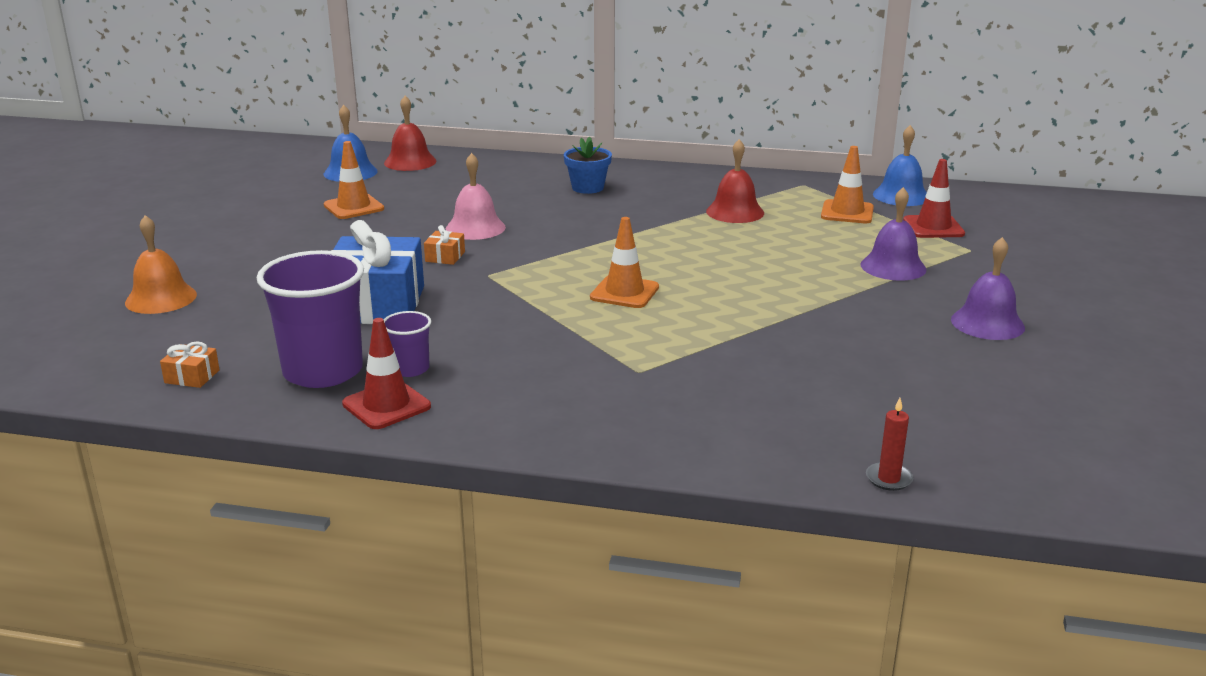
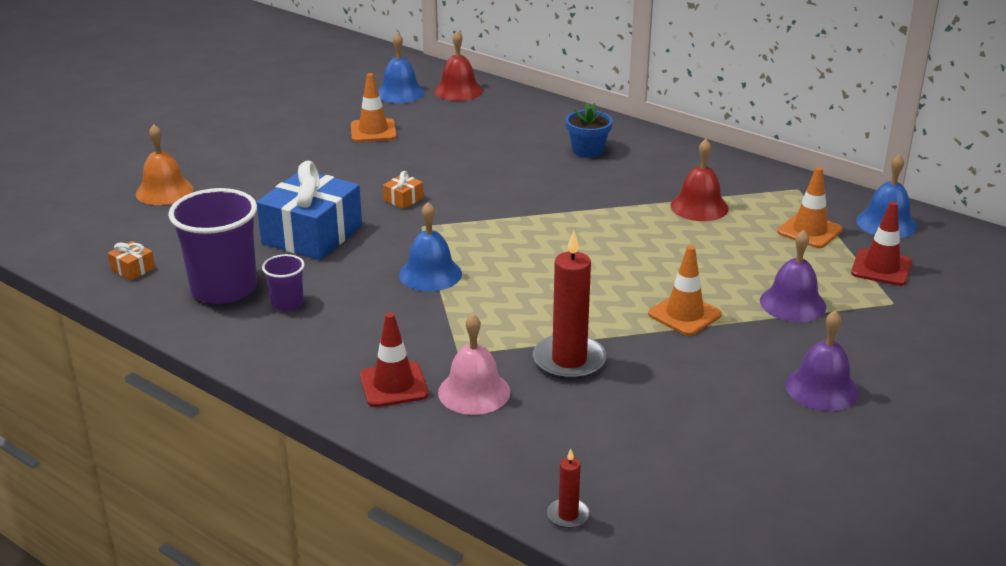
camera: 25 degrees right, 5 degrees up
red traffic cone [342,318,431,429] -> red traffic cone moved to [360,312,429,407]
pink bell [446,153,506,240] -> pink bell moved to [438,314,510,415]
orange traffic cone [590,217,659,308] -> orange traffic cone moved to [648,246,722,336]
none -> blue bell [399,202,462,291]
none -> red candle [533,231,607,380]

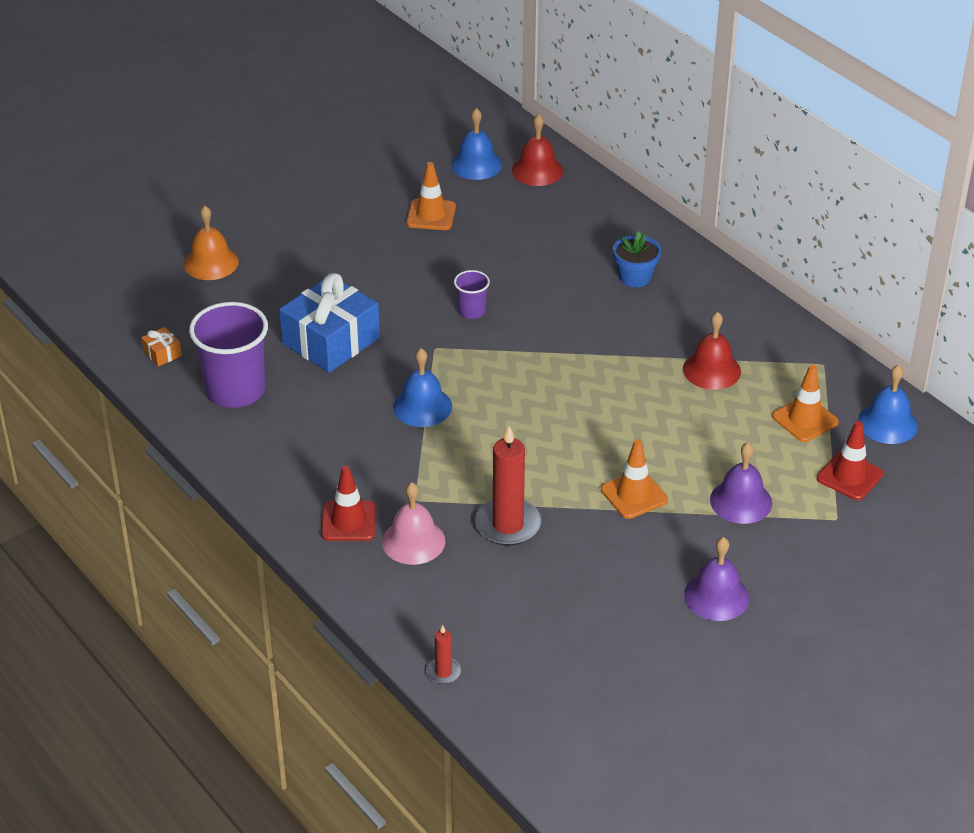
camera: 15 degrees right, 10 degrees up
purple cup [262,254,305,311] -> purple cup moved to [454,270,490,319]
orange gift [383,171,424,209] -> none

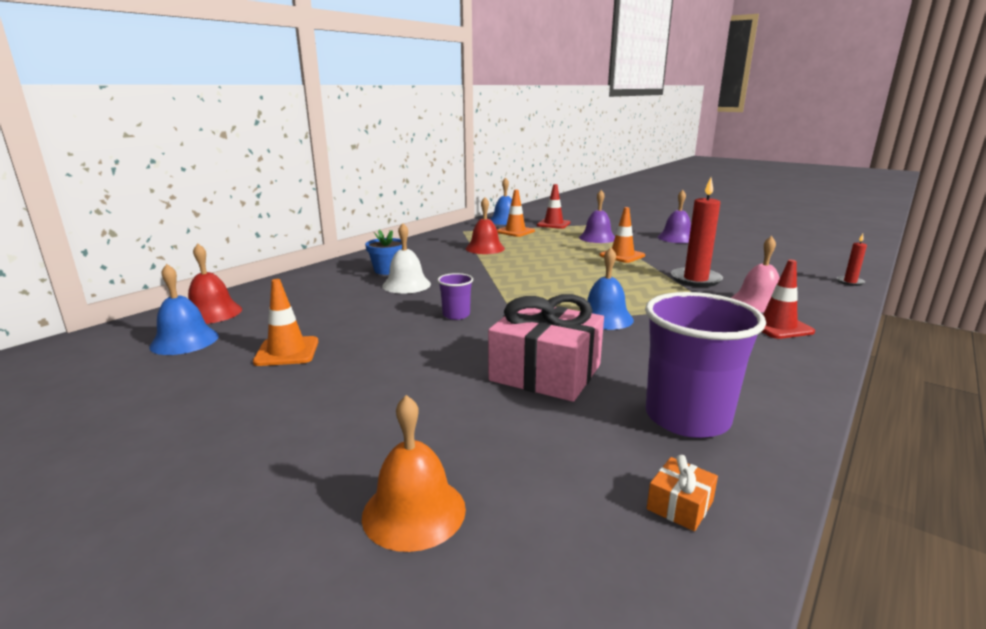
camera: 105 degrees left, 20 degrees down
blue gift [279,273,380,373] -> pink gift [488,294,604,402]
none -> white bell [382,223,431,294]

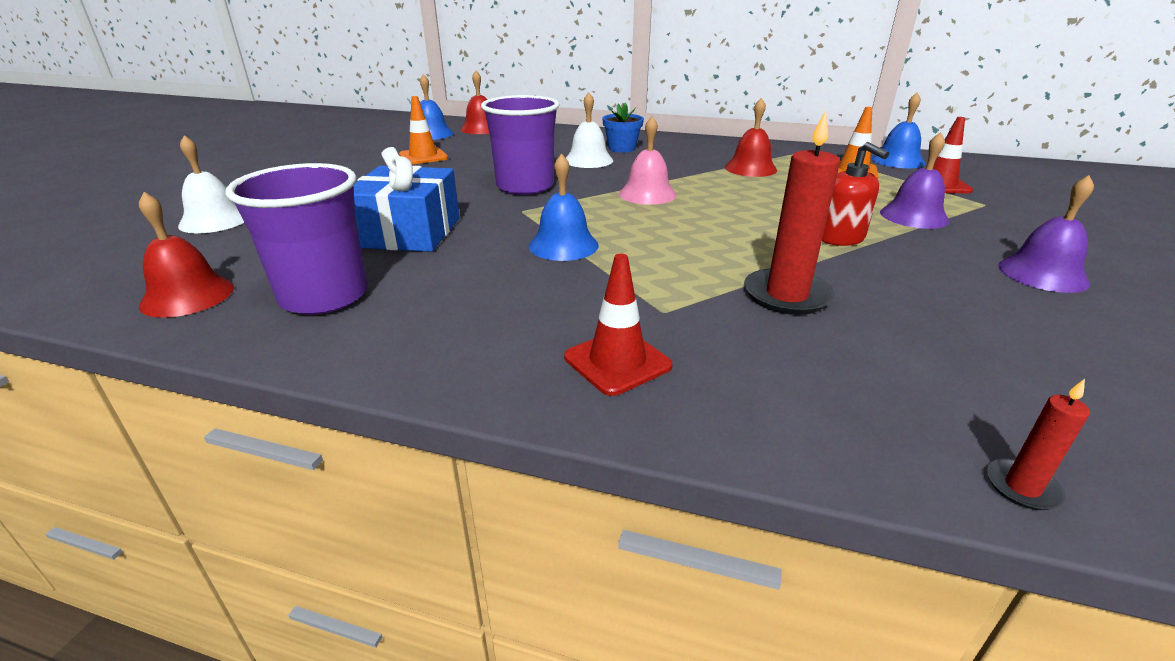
camera: 70 degrees right, 10 degrees up
orange bell [362,395,466,552] -> white bell [178,135,244,233]
purple cup [437,273,473,320] -> purple cup [481,95,560,195], size x2.07
pink gift [488,294,604,402] -> blue gift [353,147,460,252]
orange traffic cone [599,207,645,263] -> red soap dispenser [822,142,889,246]
orange gift [647,455,718,531] -> red bell [139,192,234,318]
pink bell [731,236,780,313] -> pink bell moved to [619,117,677,205]

